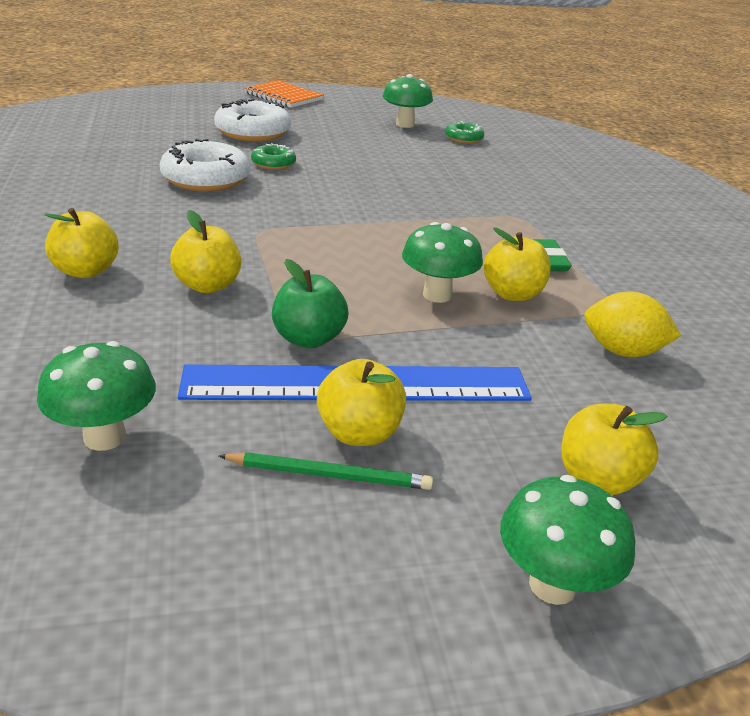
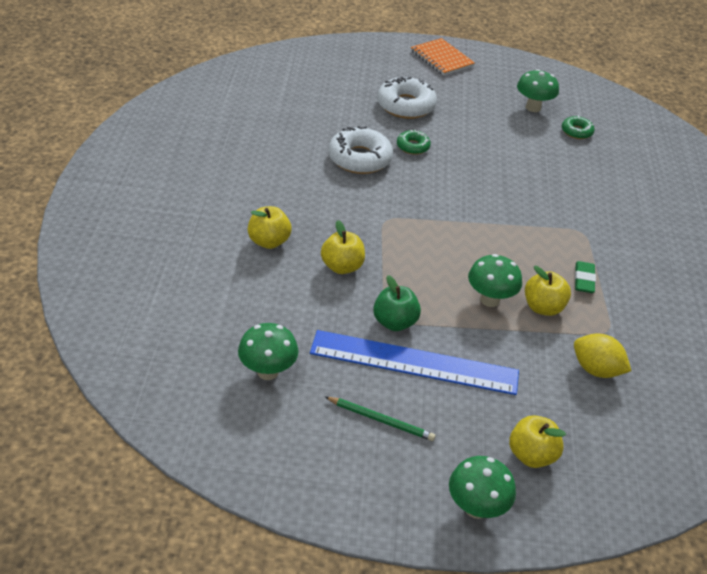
camera: 15 degrees right, 10 degrees up
yellow apple [317,359,406,446] -> none

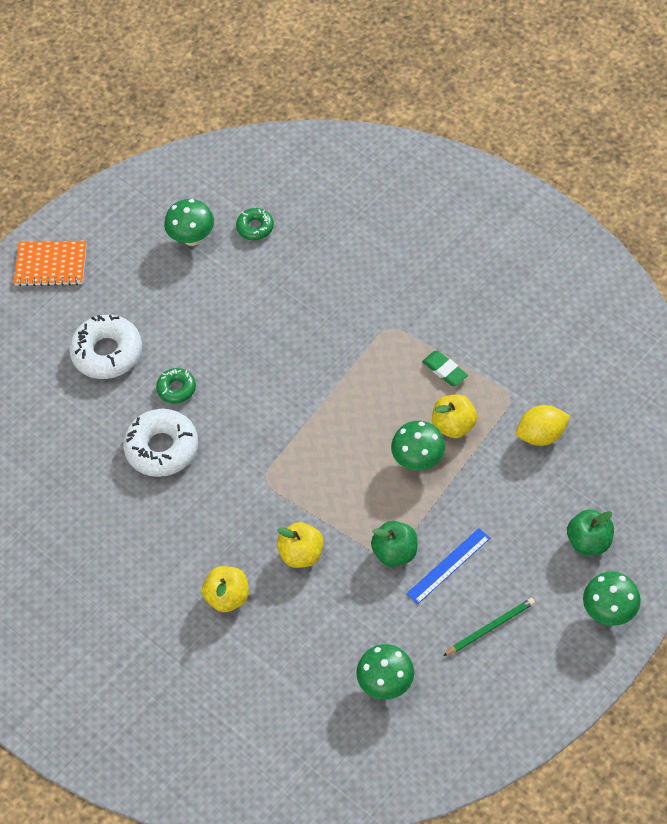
camera: 45 degrees left, 15 degrees up
blue ruler [310,330,519,395] -> blue ruler [406,528,490,604], size x0.52
yellow apple [509,415,566,468] -> green apple [567,509,614,555]

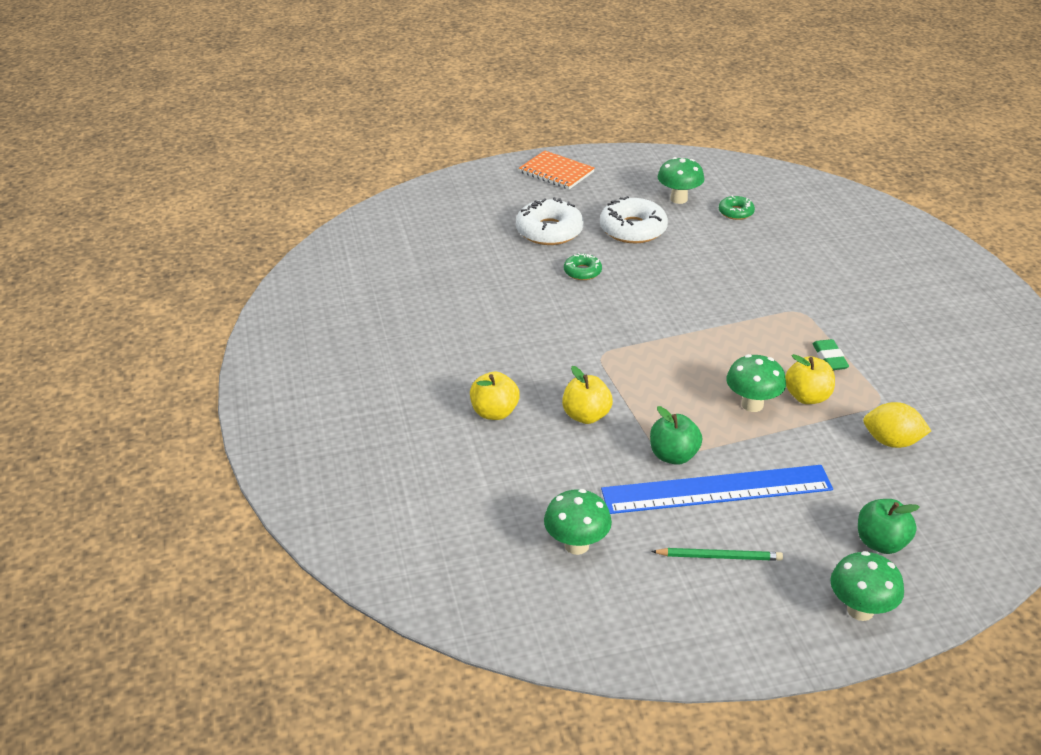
camera: 30 degrees right, 20 degrees down
white donut [123,409,198,477] -> white donut moved to [600,196,668,243]
blue ruler [406,528,490,604] -> blue ruler [601,465,833,514], size x1.94

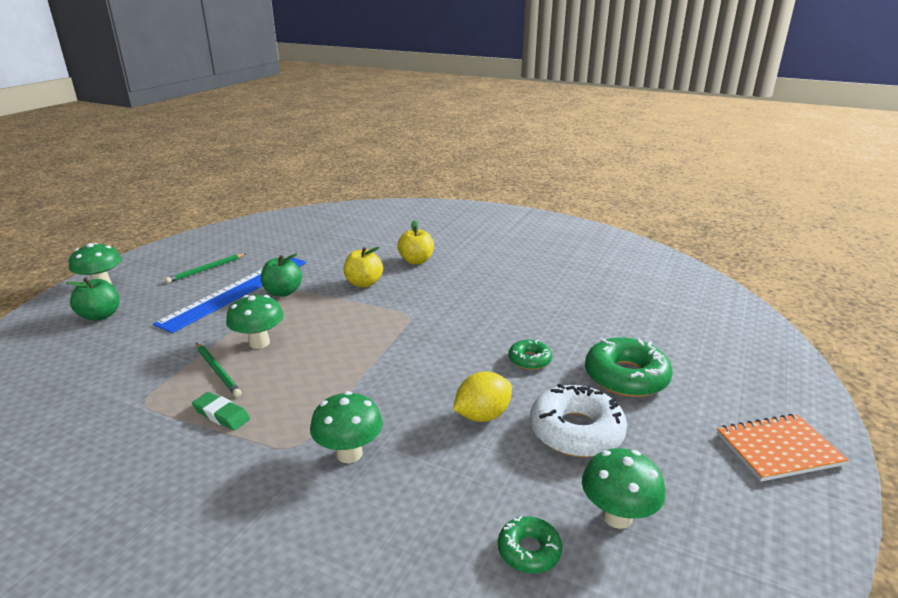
camera: 130 degrees right, 10 degrees down
white donut [516,197,584,245] -> green donut [585,337,673,397]
green mushroom [544,489,612,555] -> green mushroom moved to [310,391,383,463]
yellow apple [785,354,835,404] -> green pencil [196,343,242,397]
yellow lemon [863,402,931,448] -> yellow lemon moved to [453,371,512,422]

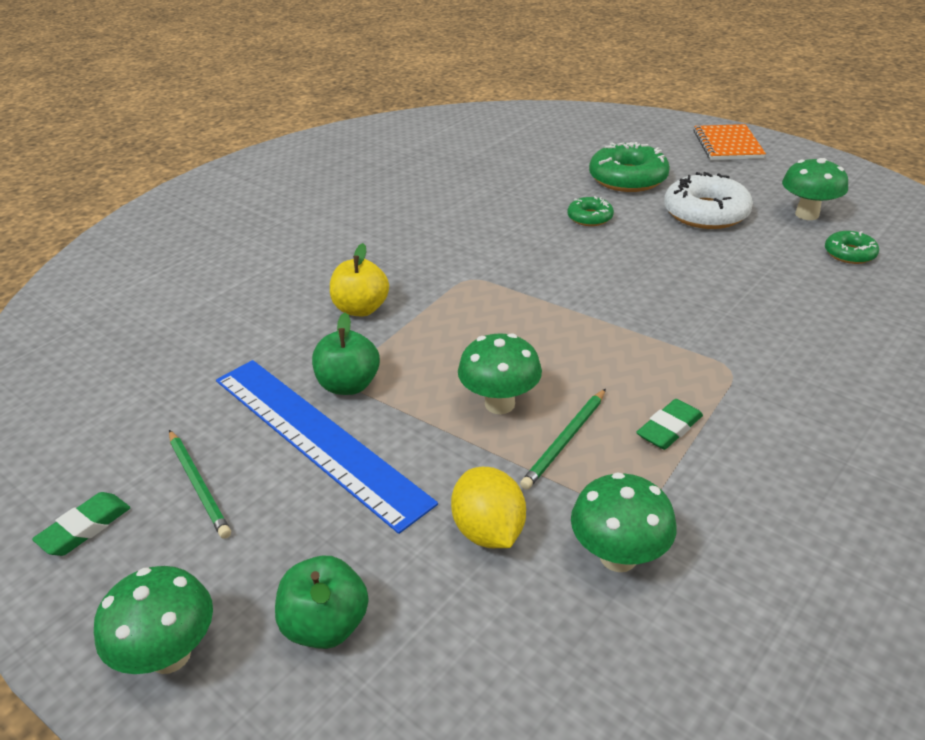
camera: 75 degrees left, 10 degrees up
green pencil [196,343,242,397] -> green pencil turned 150 degrees clockwise [520,389,606,490]
green mushroom [310,391,383,463] -> green mushroom moved to [571,472,676,572]
yellow apple [397,220,434,264] -> none
yellow lemon [453,371,512,422] -> yellow lemon moved to [451,467,526,548]
none -> green eraser [32,492,131,556]

